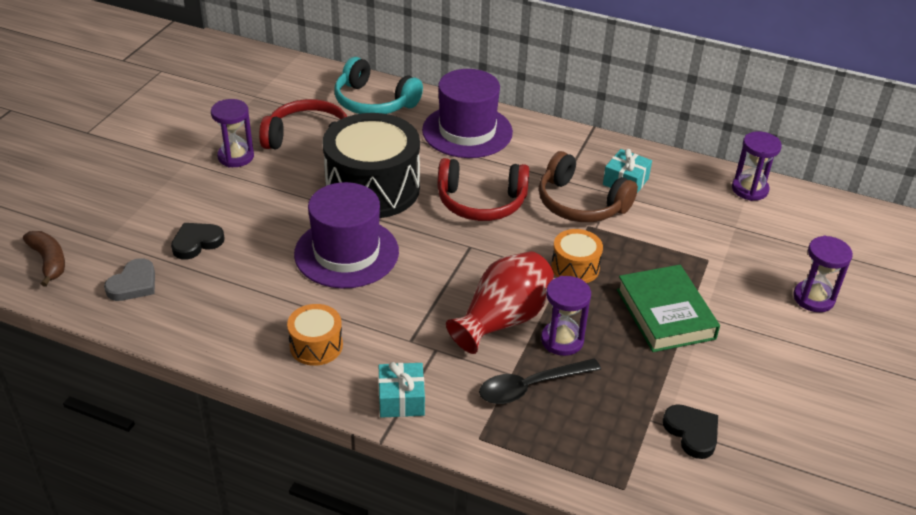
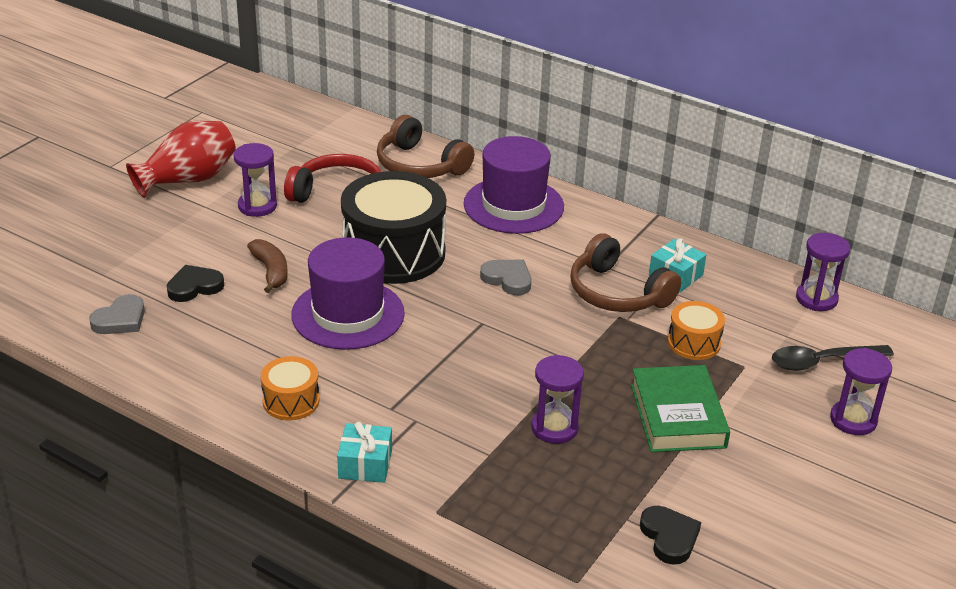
camera: 10 degrees right, 5 degrees down
brown banana [23,231,65,287] -> brown banana moved to [247,239,288,293]
turquoise headphones [334,57,423,114] -> brown headphones [377,115,474,178]
red headphones [437,158,529,221] -> grey heart [480,260,532,295]
red vase [446,251,554,354] -> red vase moved to [126,121,236,198]
black spoon [479,358,601,404] -> black spoon moved to [772,345,894,371]
orange drum [551,229,603,283] -> orange drum moved to [668,301,725,360]

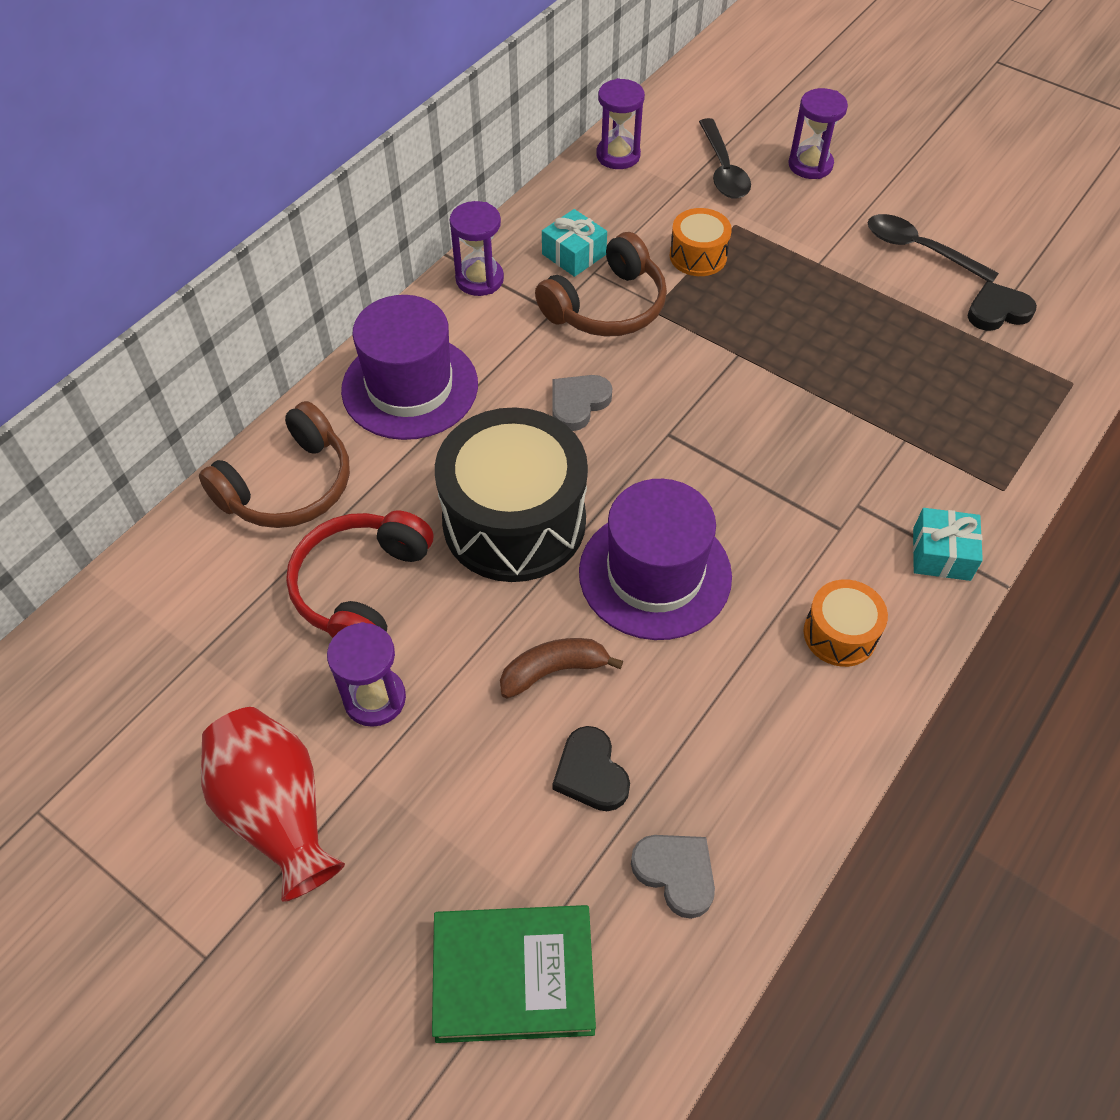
camera: 85 degrees left, 20 degrees up
purple hourglass [531,355,584,444] -> purple hourglass moved to [450,201,504,296]
green book [631,365,730,452] -> green book moved to [432,905,596,1043]
none -> black spoon [867,214,999,283]

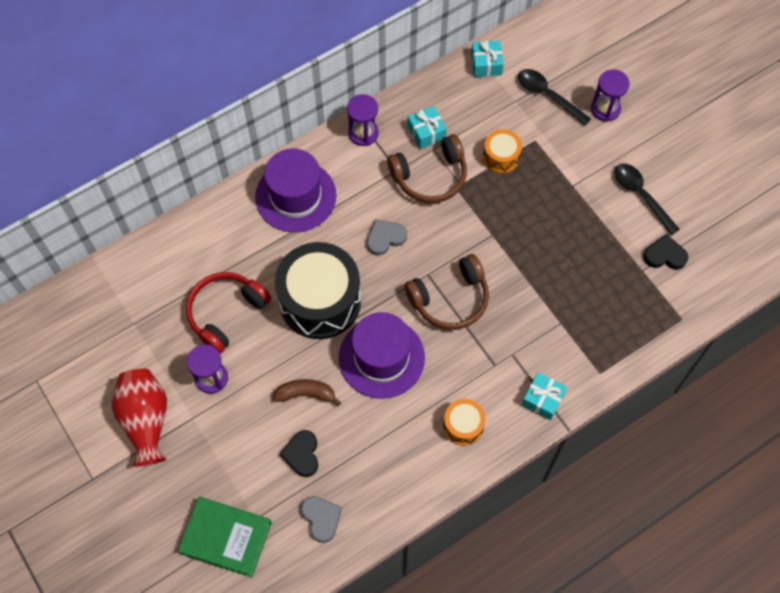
camera: 20 degrees right, 10 degrees up
brown headphones [199,401,350,528] -> brown headphones moved to [404,254,489,330]
purple hourglass [596,78,645,169] -> turquoise gift [471,41,504,77]
black spoon [699,118,751,199] -> black spoon turned 120 degrees clockwise [518,69,591,126]

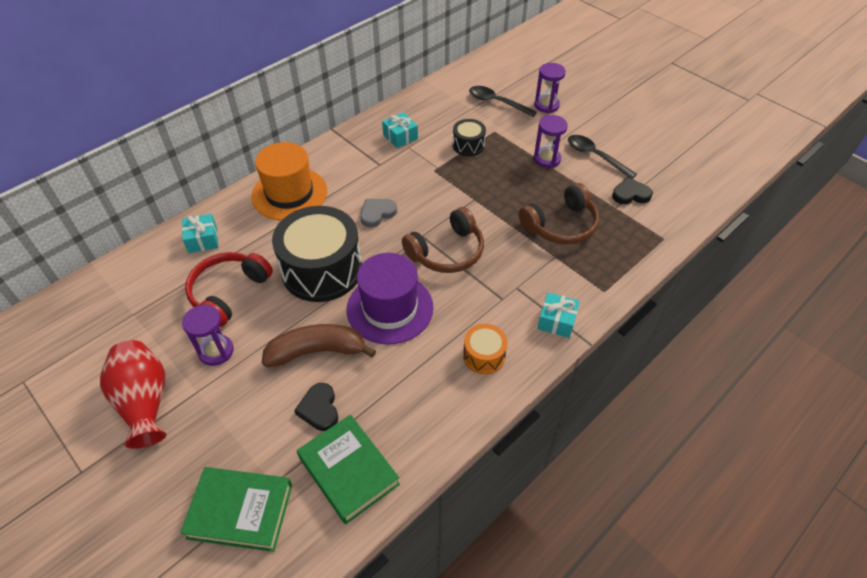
camera: 10 degrees left, 15 degrees down
purple hat [255,149,337,233] -> orange hat [251,142,327,220]
brown banana [273,379,341,406] -> brown banana [262,324,376,367], size x1.56
grey heart [301,496,342,543] -> green book [297,415,400,524]
purple hourglass [347,94,379,146] -> purple hourglass moved to [534,115,568,168]
brown headphones [387,134,467,203] -> brown headphones moved to [519,183,599,245]
turquoise gift [471,41,504,77] -> turquoise gift moved to [182,214,218,253]
orange drum [483,129,522,173] -> black drum [452,119,486,156]

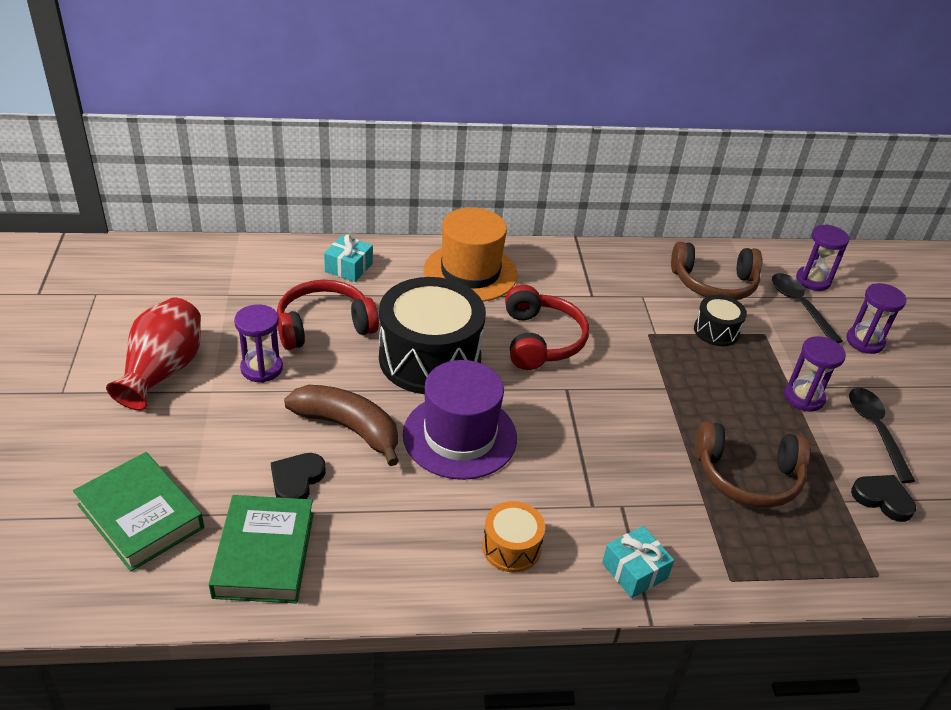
camera: 35 degrees right, 10 degrees down
grey heart [360,199,397,228] -> red headphones [505,285,589,370]
turquoise gift [382,112,418,148] -> none
brown headphones [402,207,484,273] -> brown headphones moved to [671,242,762,300]
none -> purple hourglass [796,224,849,291]

